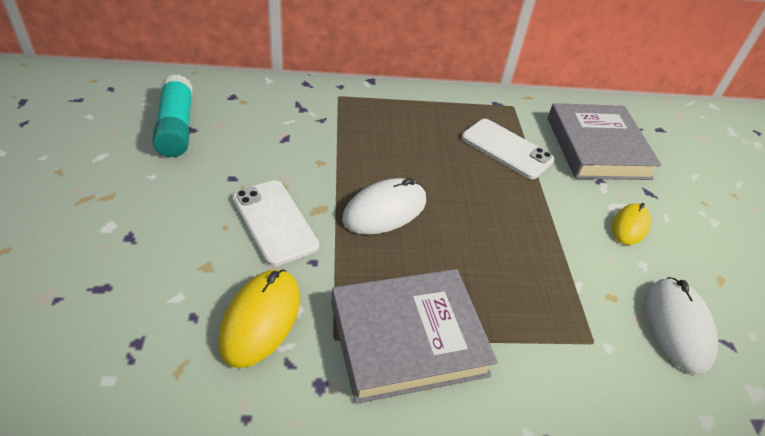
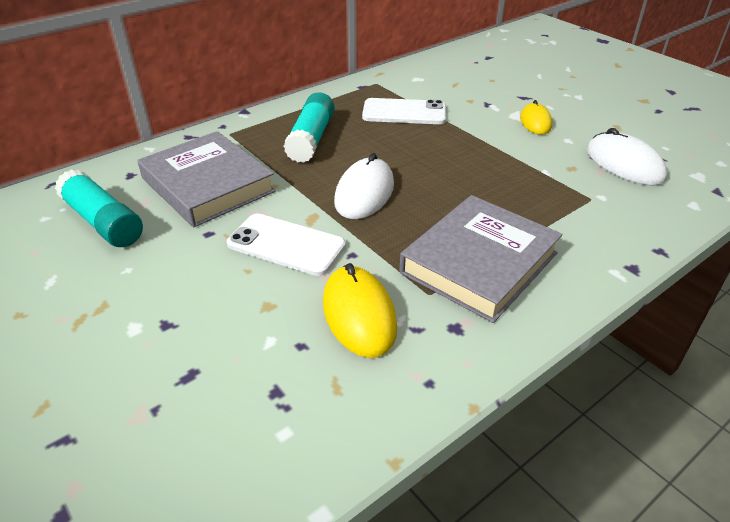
camera: 30 degrees left, 5 degrees down
grey book [548,103,662,180] -> grey book moved to [137,131,276,227]
none -> turquoise glue stick [284,92,335,163]

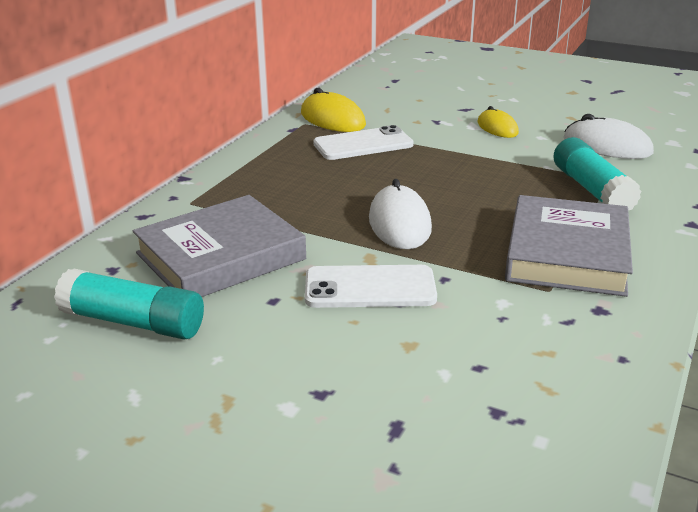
camera: 25 degrees left, 10 degrees down
grey book [137,131,276,227] -> grey book turned 60 degrees counterclockwise [133,195,306,297]
turquoise glue stick [284,92,335,163] -> turquoise glue stick moved to [553,137,641,211]
yellow mouse [323,263,397,358] -> yellow mouse moved to [301,88,366,132]

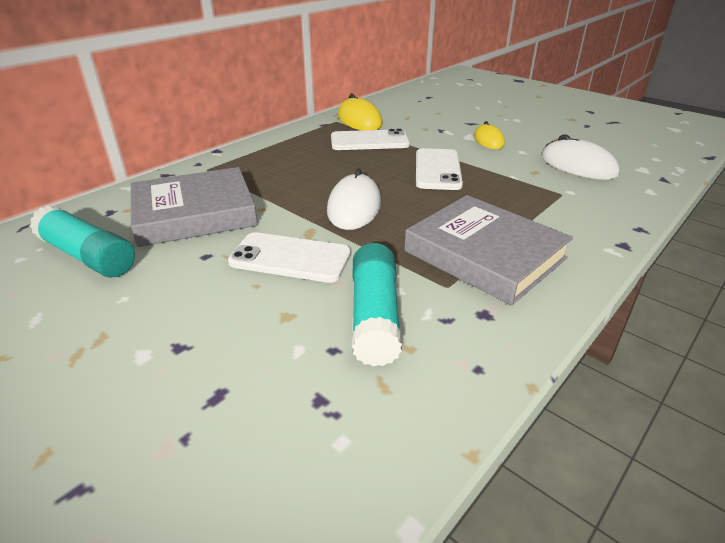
camera: 15 degrees right, 5 degrees up
grey book [505,195,633,297] -> grey book turned 75 degrees counterclockwise [404,195,573,306]
turquoise glue stick [553,137,641,211] -> turquoise glue stick moved to [352,243,402,367]
none -> white phone [416,148,463,190]

